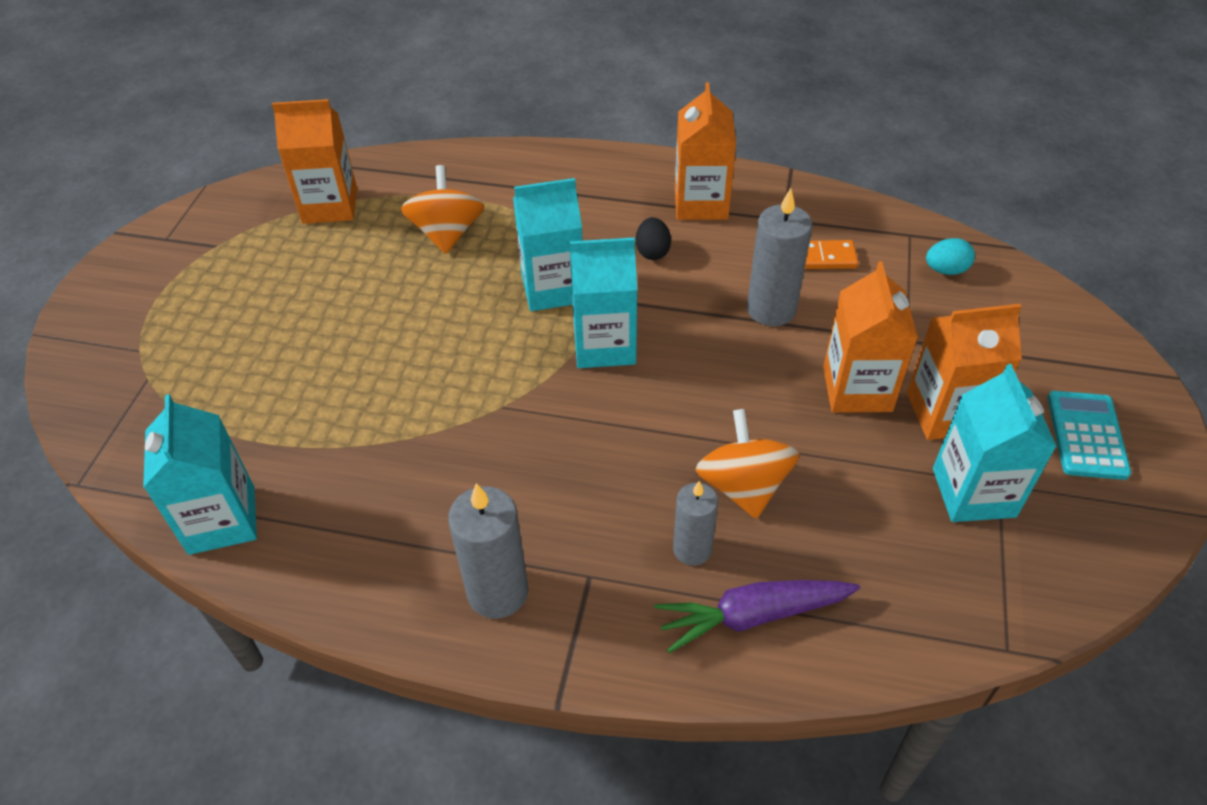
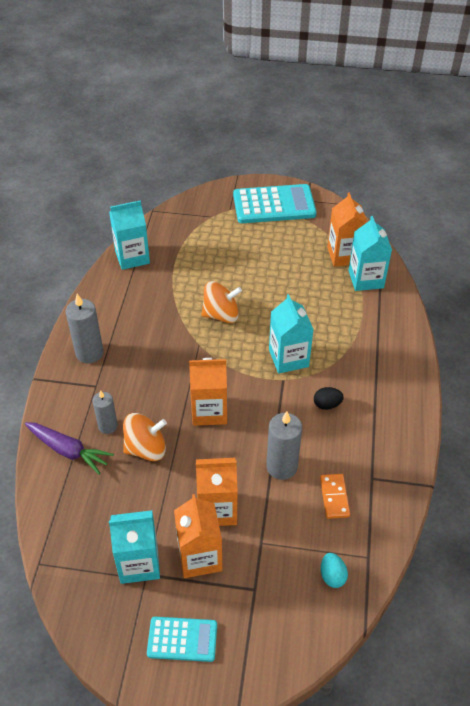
camera: 85 degrees right, 0 degrees up
orange spinning top [401,165,484,254] -> orange spinning top moved to [201,281,242,323]
turquoise carton [570,237,637,368] -> turquoise carton moved to [348,216,392,291]
purple carrot [654,580,860,653] -> purple carrot turned 135 degrees clockwise [25,422,114,475]
orange carton [675,82,736,220] -> orange carton moved to [189,358,227,426]
none -> turquoise calculator [233,184,317,223]

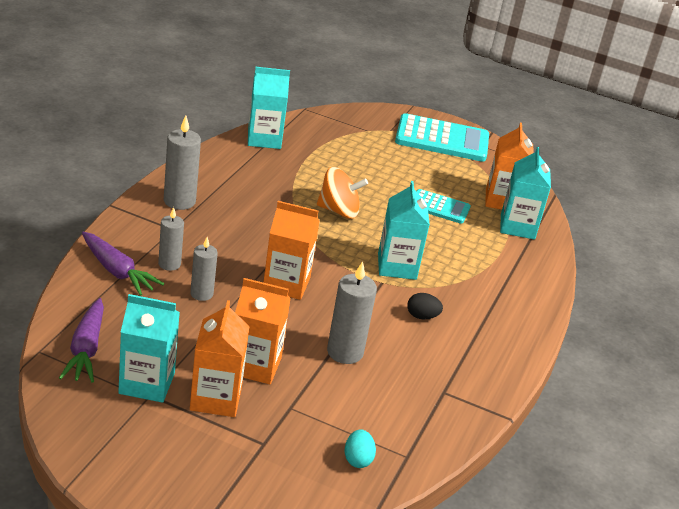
camera: 10 degrees right, 15 degrees down
orange spinning top [123,413,167,461] -> grey candle [190,237,218,301]
turquoise calculator [147,617,217,662] -> turquoise calculator moved to [417,189,471,224]
orange domino [320,474,350,519] -> none
none -> purple carrot [59,298,104,383]

